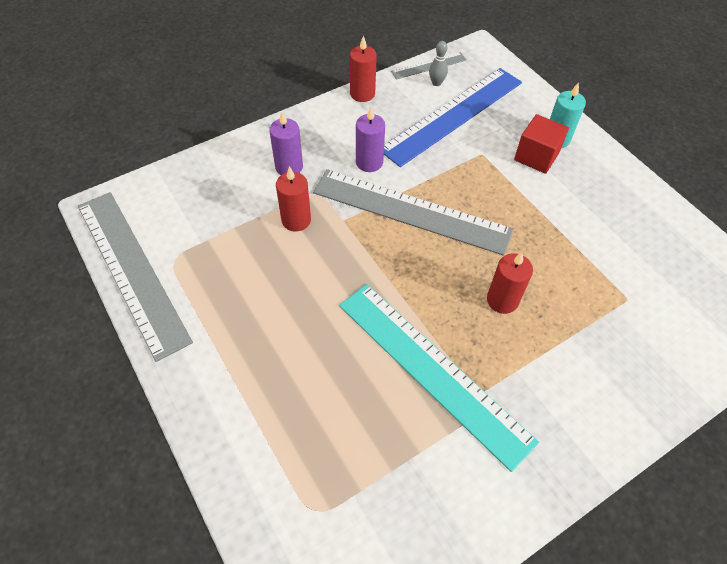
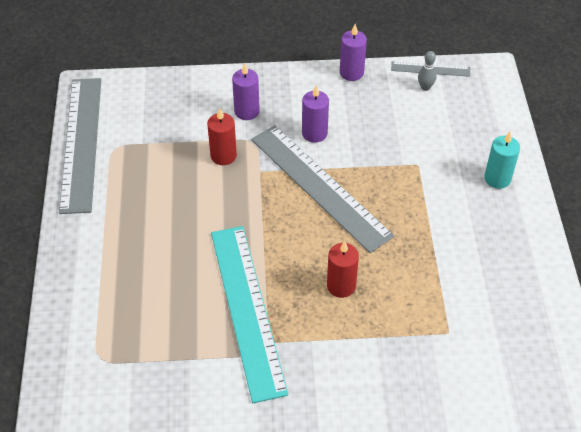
camera: 30 degrees right, 5 degrees down
red candle [350,36,377,102] -> purple candle [340,24,367,81]
blue ruler [384,68,522,167] -> none
red cube [514,114,569,174] -> none

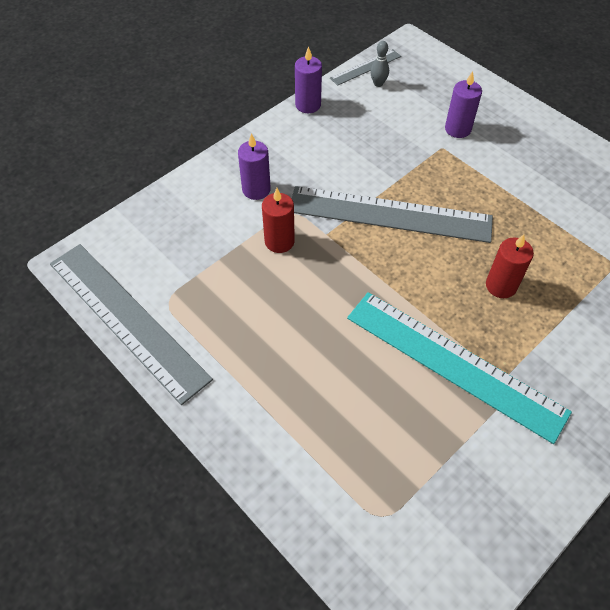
camera: 40 degrees left, 5 degrees up
purple candle [302,85,329,143] -> purple candle moved to [445,71,482,138]
turquoise candle [484,132,520,189] -> none

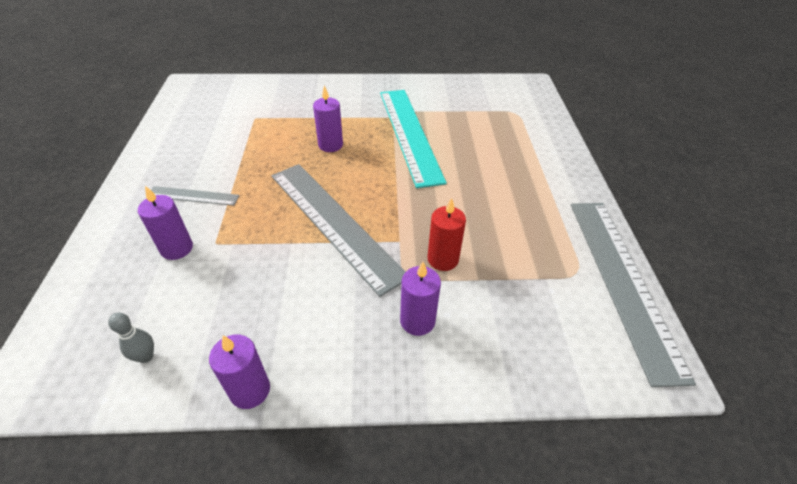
camera: 140 degrees left, 10 degrees down
grey ruler [330,49,401,86] -> grey ruler moved to [151,186,240,206]
red candle [486,234,534,298] -> purple candle [313,85,343,152]

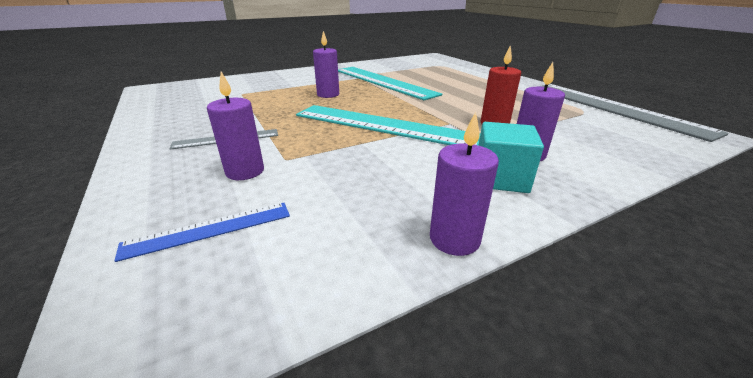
camera: 25 degrees left, 15 degrees down
grey bowling pin [108,313,154,363] -> none
grey ruler [272,164,405,297] -> turquoise ruler [296,105,480,145]
none -> blue ruler [114,203,290,262]
none -> turquoise cube [478,122,544,193]

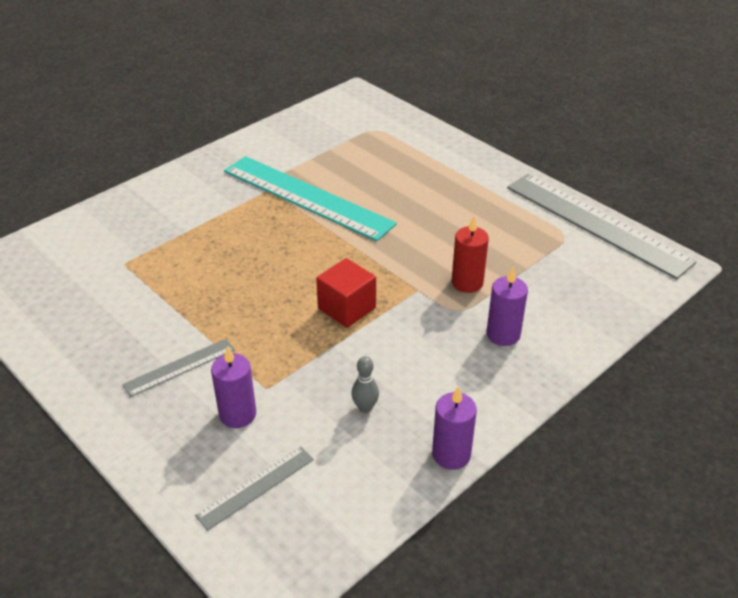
camera: 15 degrees left, 10 degrees up
blue ruler [114,203,290,262] -> grey ruler [195,446,314,531]
turquoise ruler [296,105,480,145] -> red cube [316,258,376,328]
purple candle [313,31,339,98] -> none
turquoise cube [478,122,544,193] -> none
none -> grey bowling pin [351,356,379,413]

